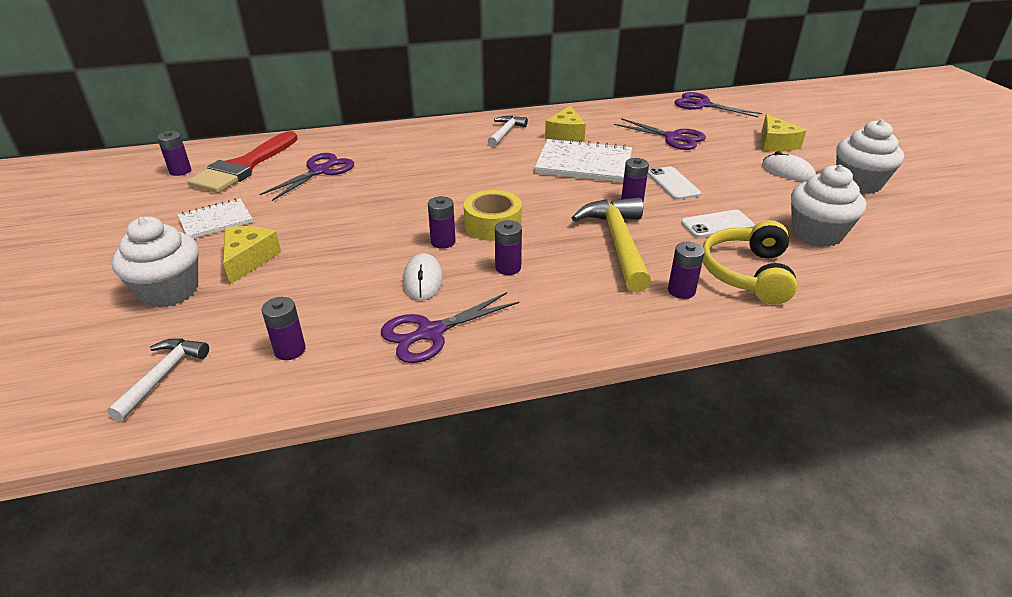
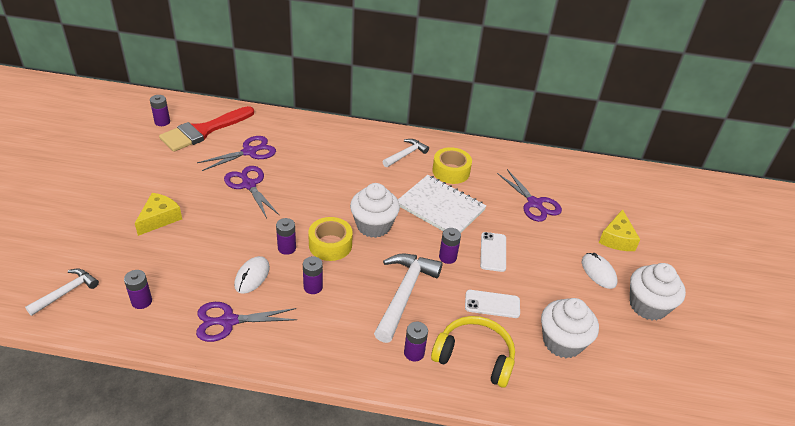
camera: 20 degrees right, 5 degrees up
white cupcake [112,216,199,308] -> white cupcake moved to [350,183,400,238]
white notebook [178,199,253,238] -> none
yellow cheese [545,105,586,142] -> yellow tape [432,147,472,184]
yellow hammer [572,197,651,292] -> white hammer [374,254,442,343]
purple scissors [674,92,762,117] -> purple scissors moved to [224,166,279,218]
yellow headphones [703,220,797,305] -> yellow headphones turned 75 degrees clockwise [431,316,515,388]

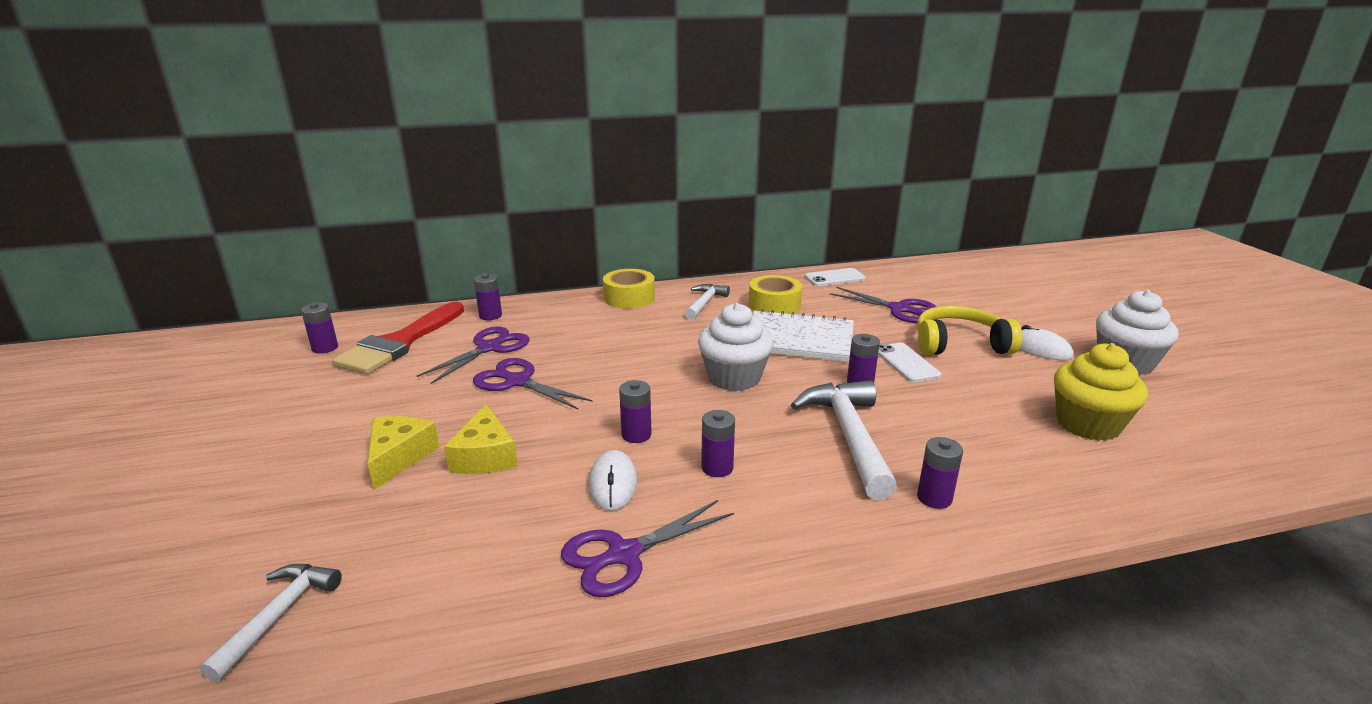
camera: 20 degrees left, 15 degrees down
purple battery [124,270,152,309] -> purple battery moved to [474,273,502,320]
yellow tape [308,217,353,261] -> yellow tape moved to [603,269,655,309]
yellow headphones [431,316,515,388] -> yellow headphones moved to [917,306,1022,355]
white phone [465,290,520,318] -> white phone moved to [805,268,866,286]
white cupcake [541,298,599,358] -> yellow cupcake [1054,343,1148,441]
yellow cheese [599,209,640,251] -> yellow cheese moved to [444,404,518,474]

